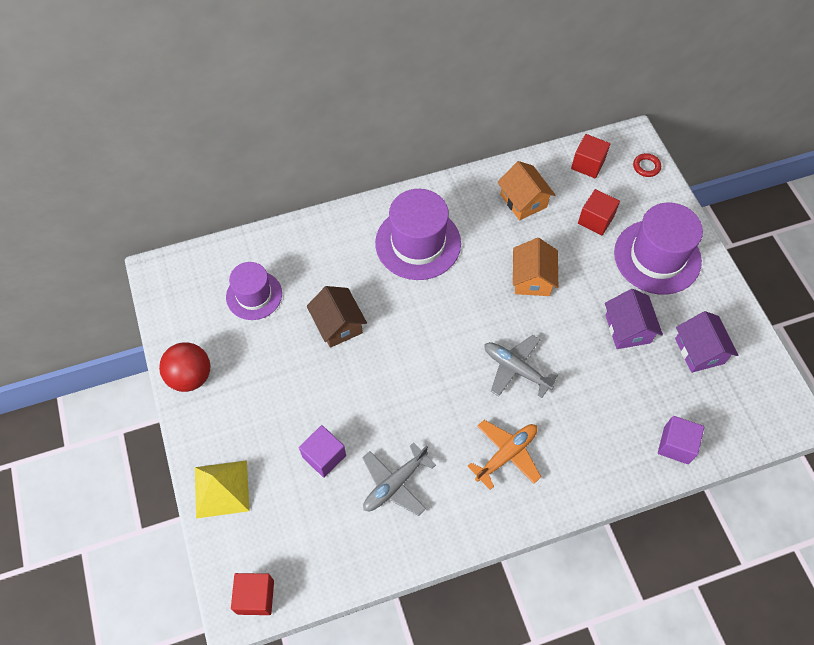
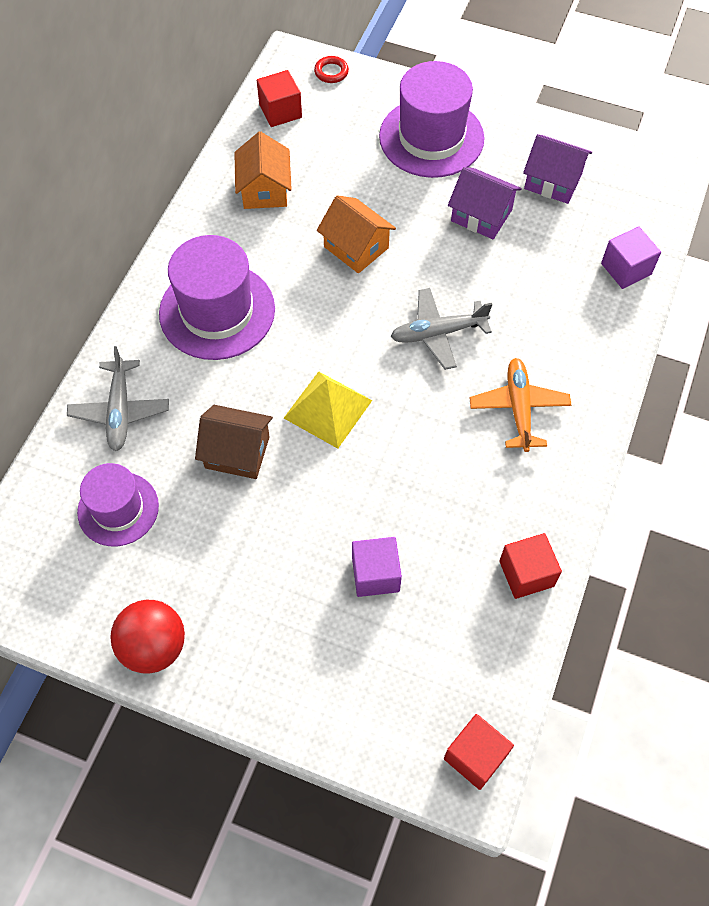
camera: 50 degrees left, 0 degrees up
yellow pyramid [195,460,250,518] -> yellow pyramid moved to [284,371,372,449]
grey plane [363,443,436,516] -> grey plane moved to [67,346,169,451]
orange house [497,161,555,220] -> orange house turned 75 degrees clockwise [234,132,292,209]
red cube [578,189,620,236] -> red cube moved to [499,533,562,599]

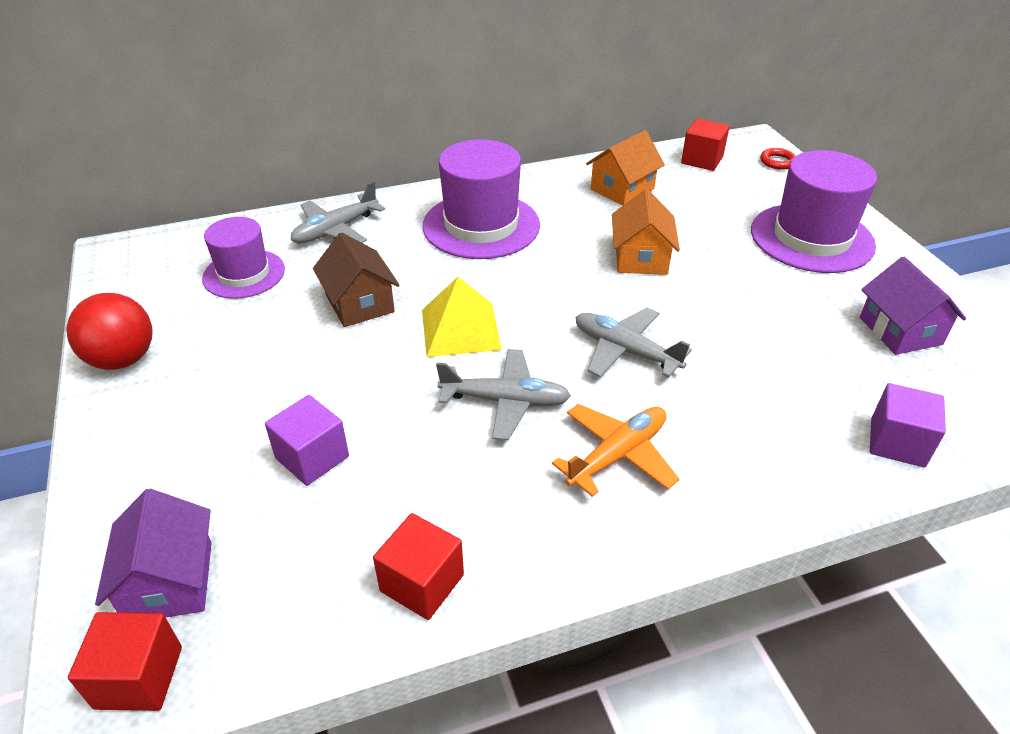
camera: 50 degrees right, 20 degrees down
purple house [448,167,522,239] -> purple house moved to [95,489,212,617]
none -> grey plane [436,349,571,440]

